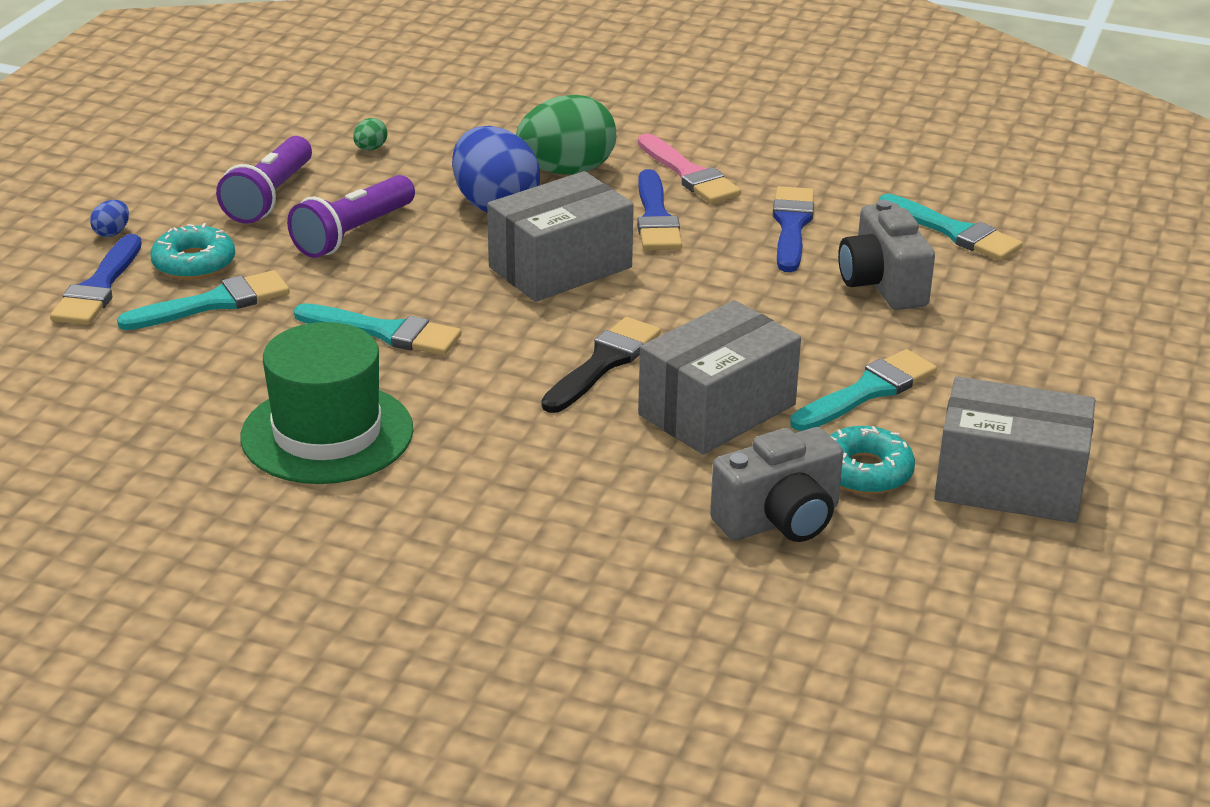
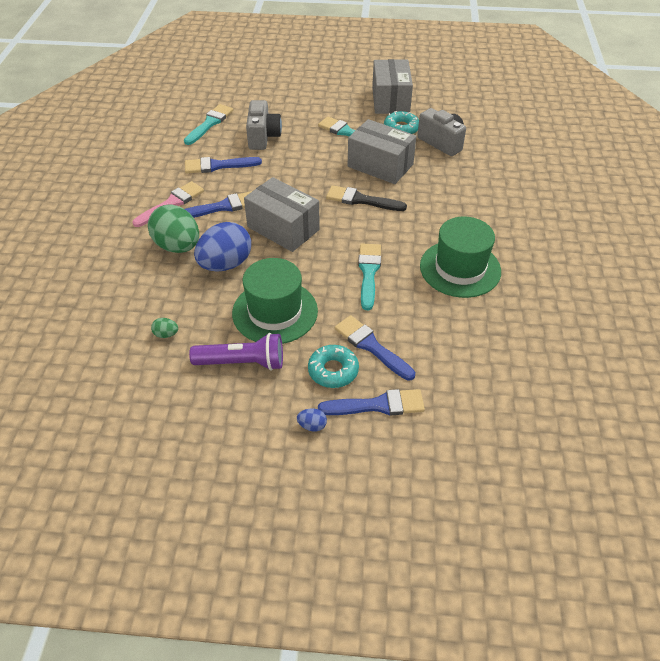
camera: 105 degrees left, 15 degrees up
turquoise brush [117,270,290,330] -> blue brush [335,315,415,381]
purple flashlight [287,175,415,258] -> green hat [232,258,318,344]
grey camera [838,200,935,310] -> grey camera turned 60 degrees counterclockwise [246,100,282,150]

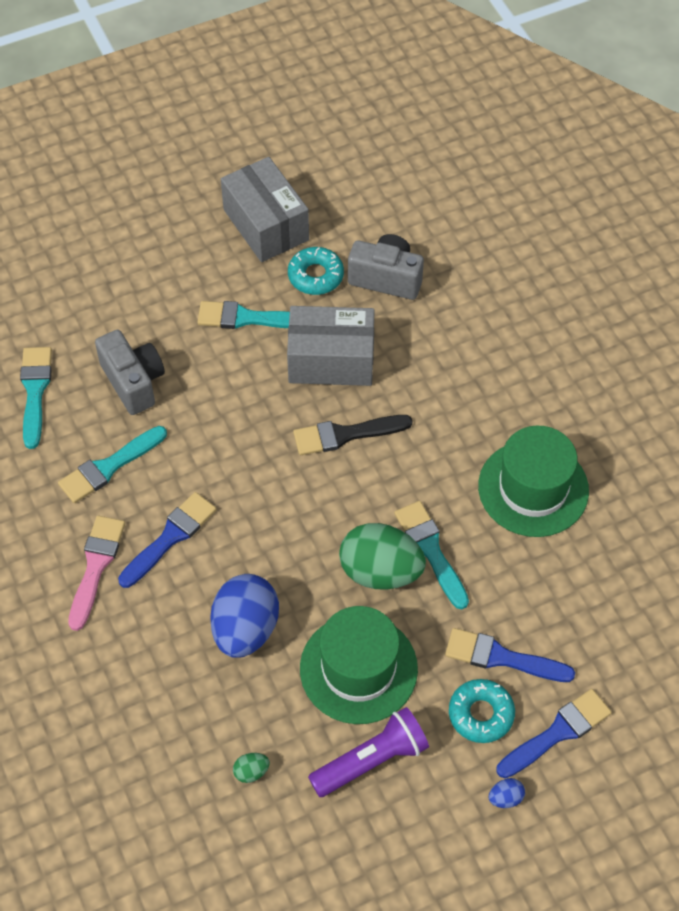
camera: 30 degrees left, 10 degrees up
green egg [148,204,199,253] -> green egg moved to [339,523,426,590]
blue brush [185,157,262,173] -> turquoise brush [58,426,167,503]
grey box [244,177,320,252] -> none

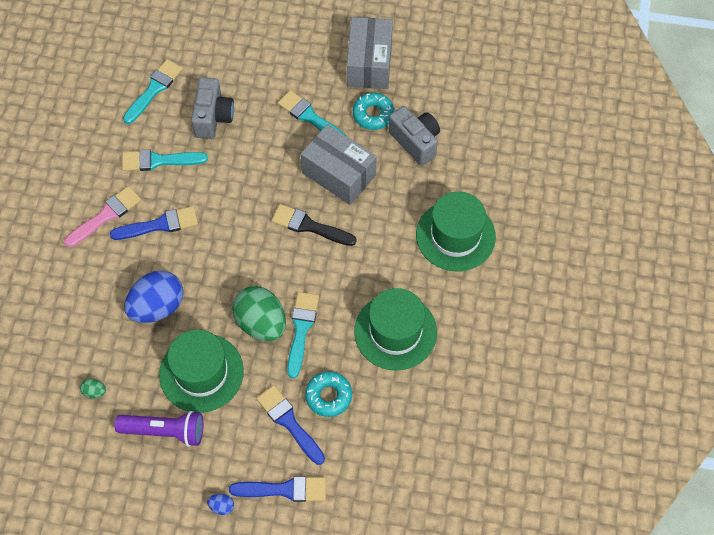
camera: 35 degrees right, 5 degrees up
turquoise donut [449,679,515,743] -> turquoise donut moved to [305,371,352,417]
none -> green hat [416,191,496,271]

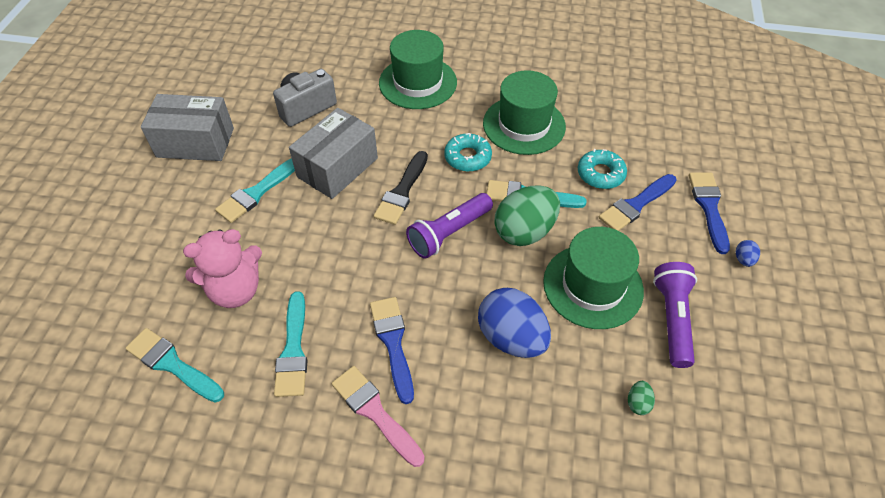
camera: 90 degrees left, 10 degrees down
grey camera [191,77,234,139] -> pink teddy bear [183,229,262,308]
turquoise donut [353,93,394,130] -> turquoise donut moved to [444,133,492,172]
none -> purple flashlight [406,193,493,259]

